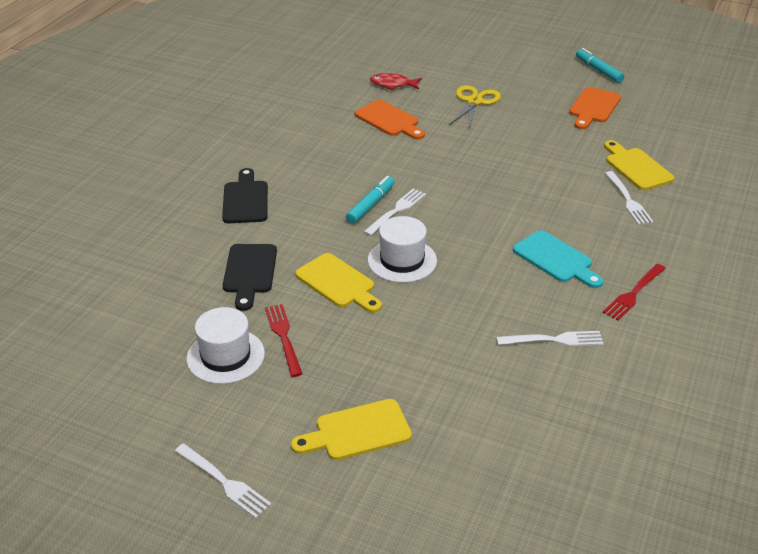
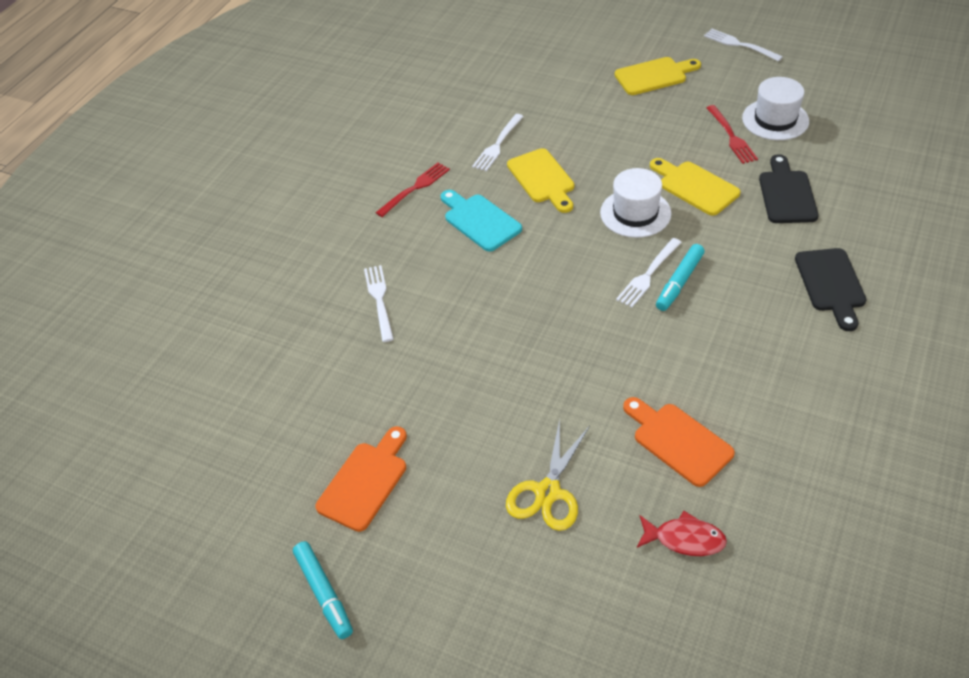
camera: 175 degrees left, 10 degrees up
white fork [496,331,604,346] -> white fork turned 60 degrees counterclockwise [472,114,524,172]
yellow cutting board [604,140,674,190] -> yellow cutting board moved to [507,148,574,213]

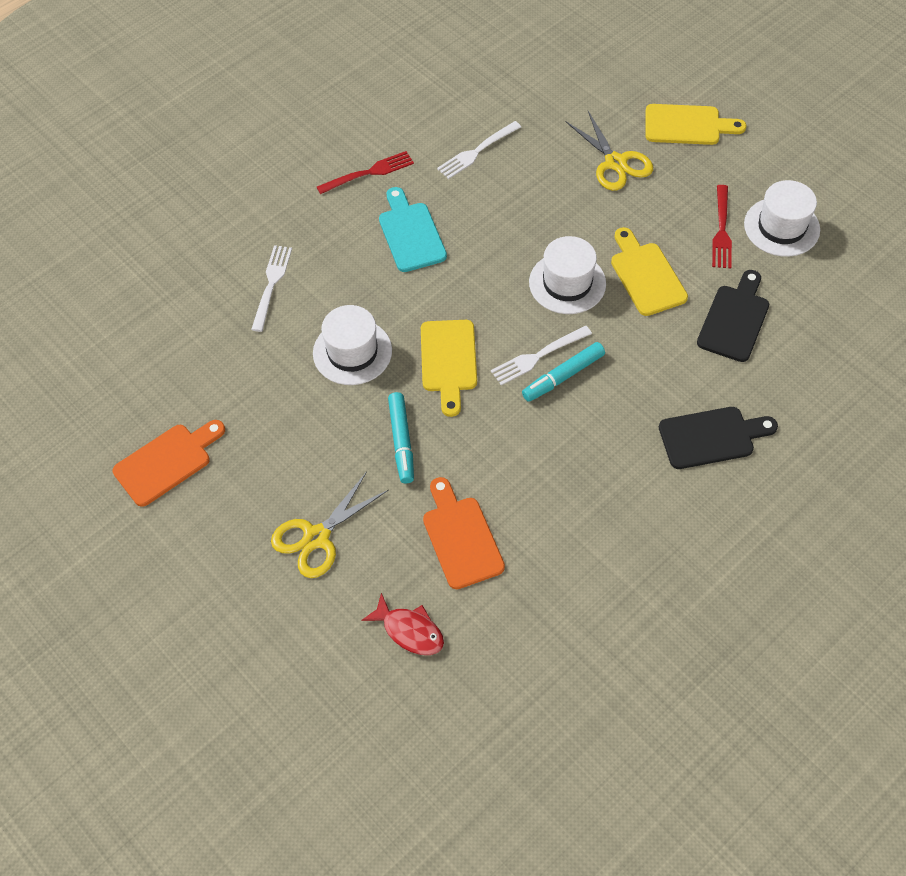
camera: 20 degrees right, 10 degrees up
turquoise marker [293,541,353,639] -> turquoise marker moved to [388,392,414,483]
yellow cutting board [507,148,574,213] -> yellow cutting board moved to [421,320,477,417]
white fork [704,29,783,62] -> none
black cutting board [795,248,866,331] -> black cutting board turned 120 degrees counterclockwise [659,407,778,469]
none -> white hat [313,305,392,385]
none -> yellow scissors [566,111,653,191]

